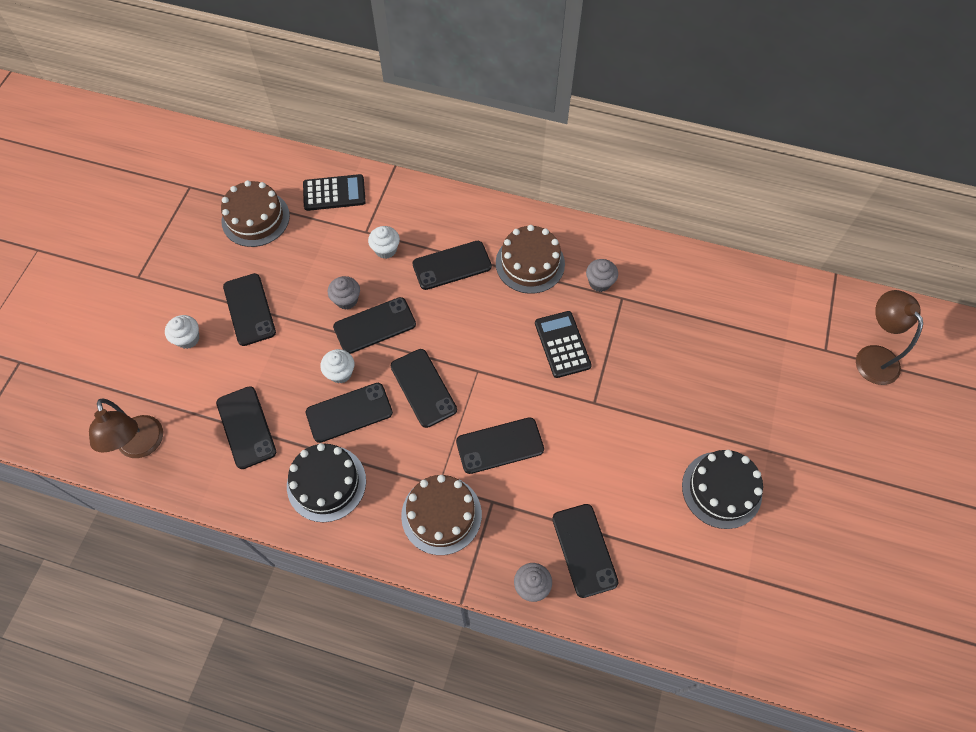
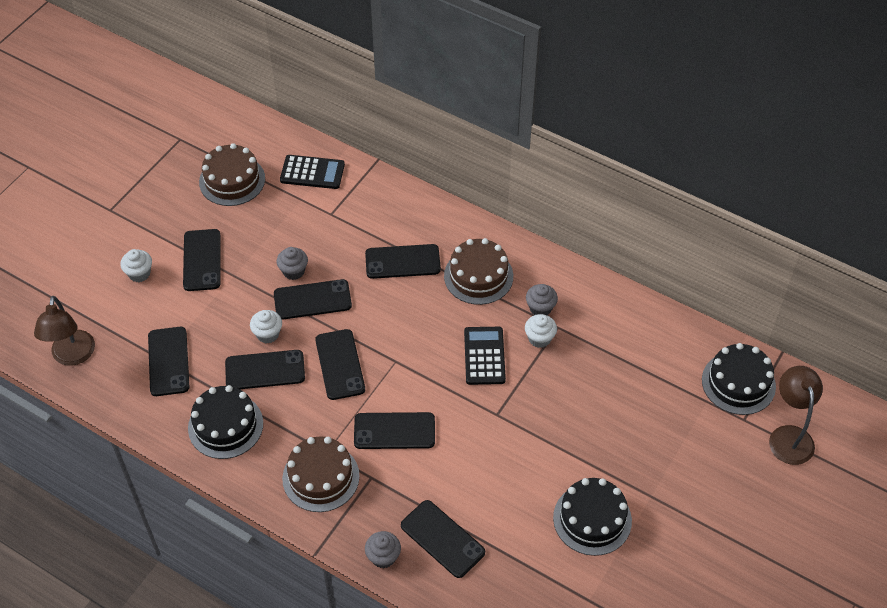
camera: 15 degrees right, 10 degrees down
white cupcake [368,226,400,259] -> white cupcake moved to [525,314,557,348]
black phone [552,504,619,598] -> black phone turned 45 degrees counterclockwise [401,500,485,578]
none -> black cake [702,343,776,415]

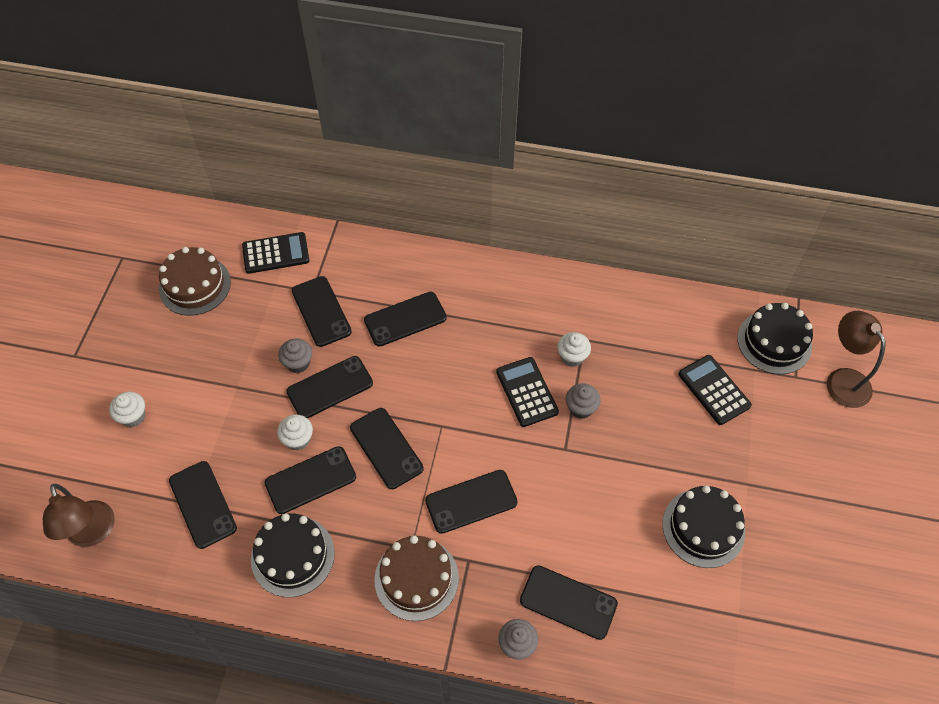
camera: 20 degrees left, 5 degrees up
black phone [183,229,220,291] -> black phone moved to [292,276,352,347]
brown cake [444,238,513,305] -> none
grey cupcake [526,284,558,316] -> grey cupcake moved to [566,383,600,419]
none -> black calculator [678,355,752,425]

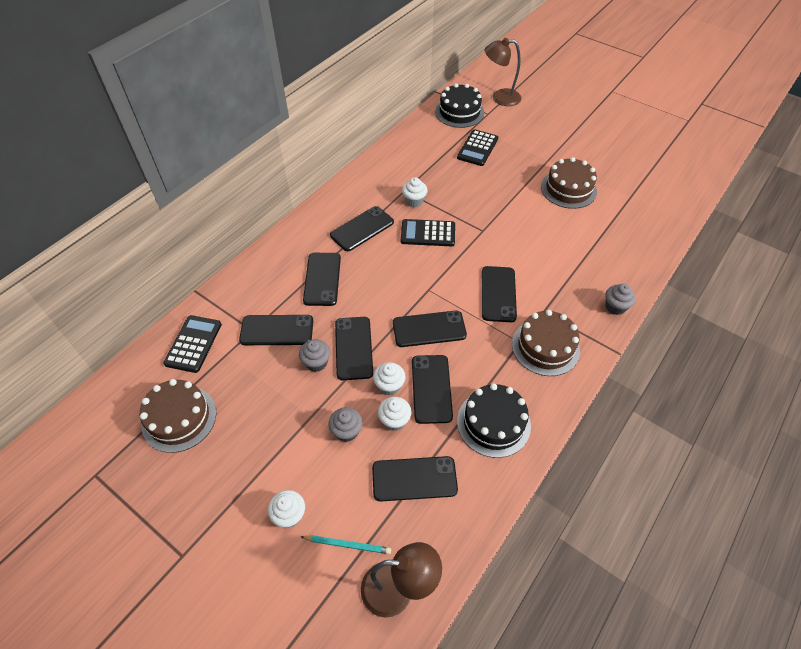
camera: 65 degrees left, 5 degrees down
black phone [520,565,618,640] -> black phone moved to [330,206,394,251]
grey cupcake [566,383,600,419] -> grey cupcake moved to [328,407,363,442]
black cake [662,485,745,568] -> brown cake [541,157,597,209]
black calculator [678,355,752,425] -> black calculator turned 60 degrees counterclockwise [457,129,498,166]
none -> turquoise pencil [301,535,391,554]
none -> white cupcake [378,397,411,431]

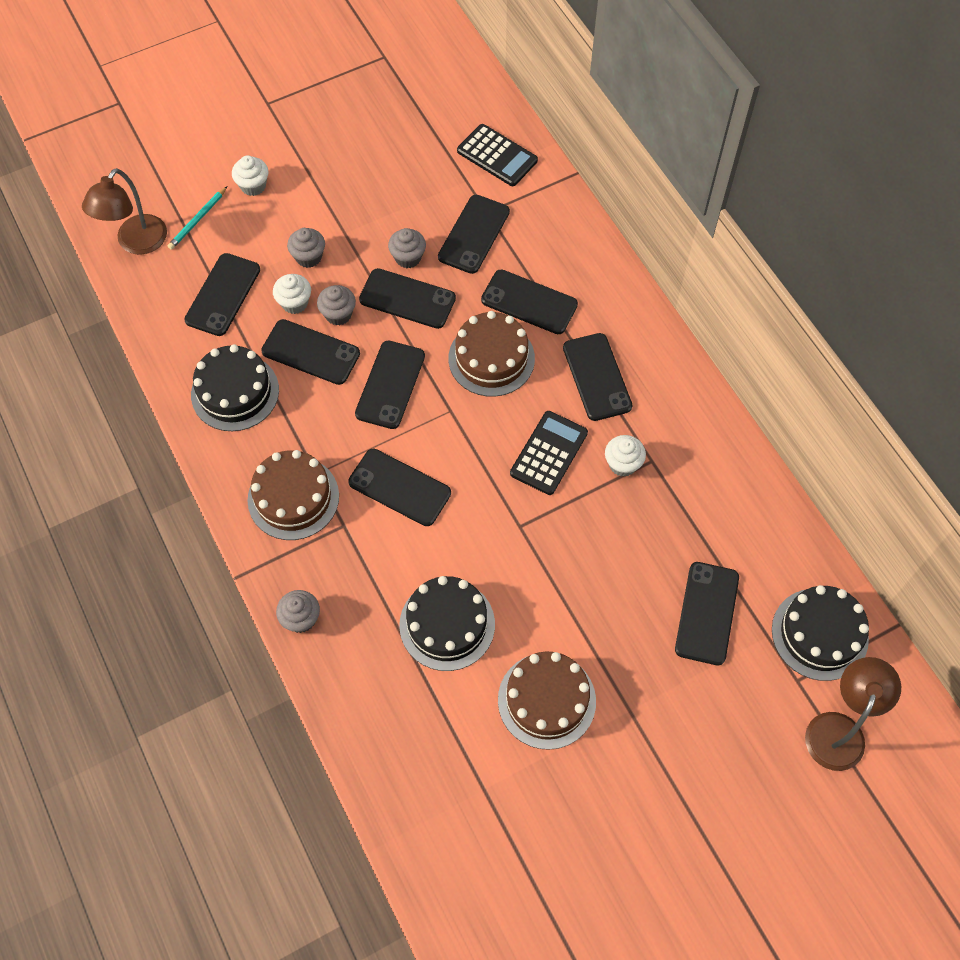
camera: 115 degrees right, 10 degrees up
brown cake [140,379,216,453] -> brown cake moved to [448,311,535,397]
white cupcake [373,362,406,395] -> grey cupcake [317,285,356,325]
black calculator [457,129,498,166] -> black phone [675,562,739,665]
none -> black cake [399,576,495,671]

